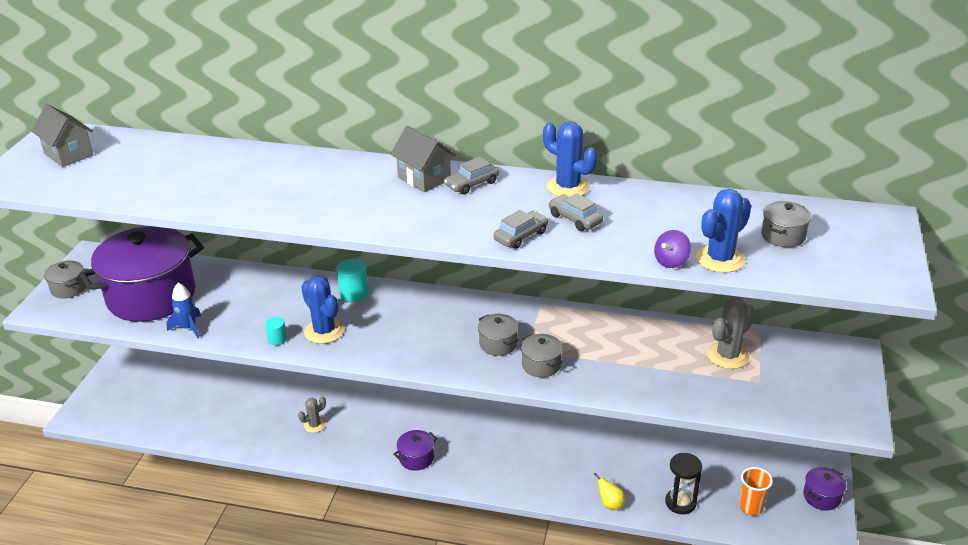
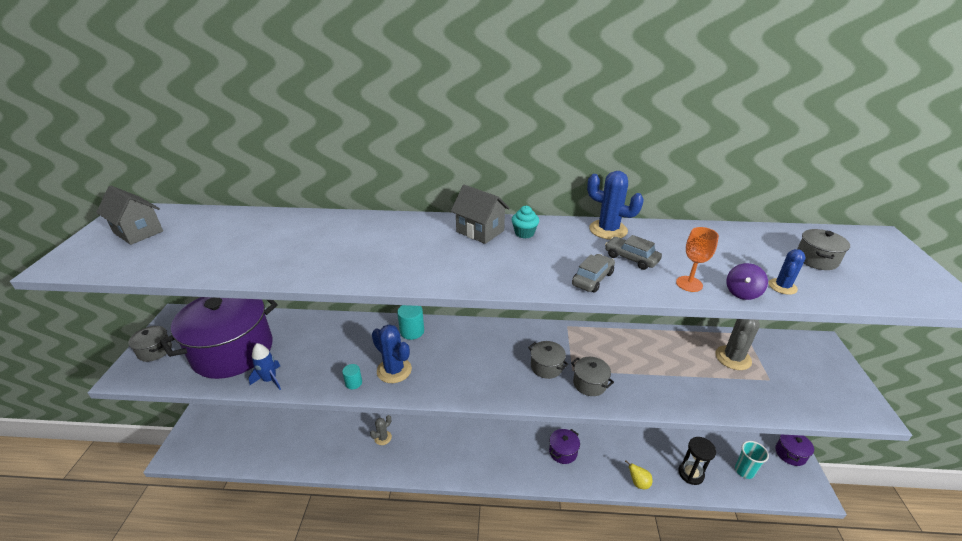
camera: 10 degrees left, 0 degrees up
purple pot [394,430,437,471] -> purple pot moved to [549,429,580,464]
grey car [444,157,499,194] -> turquoise cupcake [512,206,539,238]
blue cactus [696,189,751,273] -> blue cactus [769,249,806,295], size x0.59
orange cup [739,467,773,516] -> turquoise cup [735,441,769,479]
none -> orange goblet [676,227,719,292]

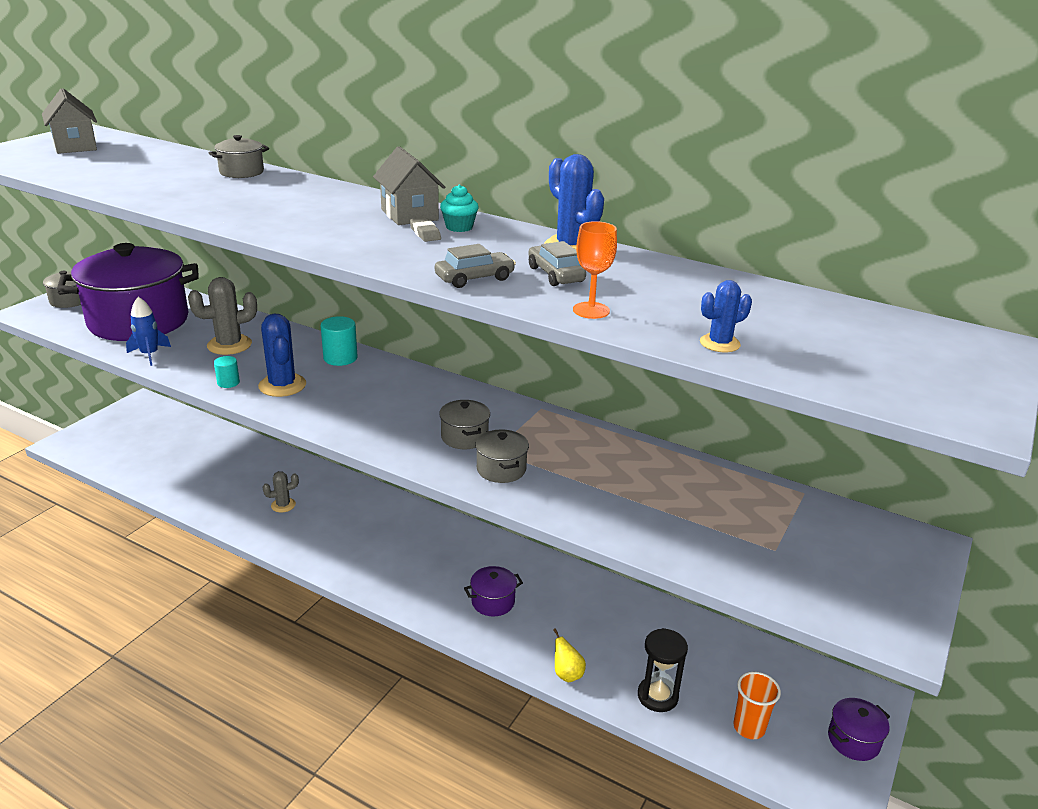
camera: 25 degrees right, 5 degrees down
grey cactus [715,319,760,370] -> grey cactus moved to [188,277,257,355]
purple spinning top [726,263,768,300] -> none
turquoise cup [735,441,769,479] -> orange cup [733,671,781,739]
grey pot [797,229,850,270] -> grey pot moved to [208,135,269,178]
none -> grey eraser [409,217,441,242]

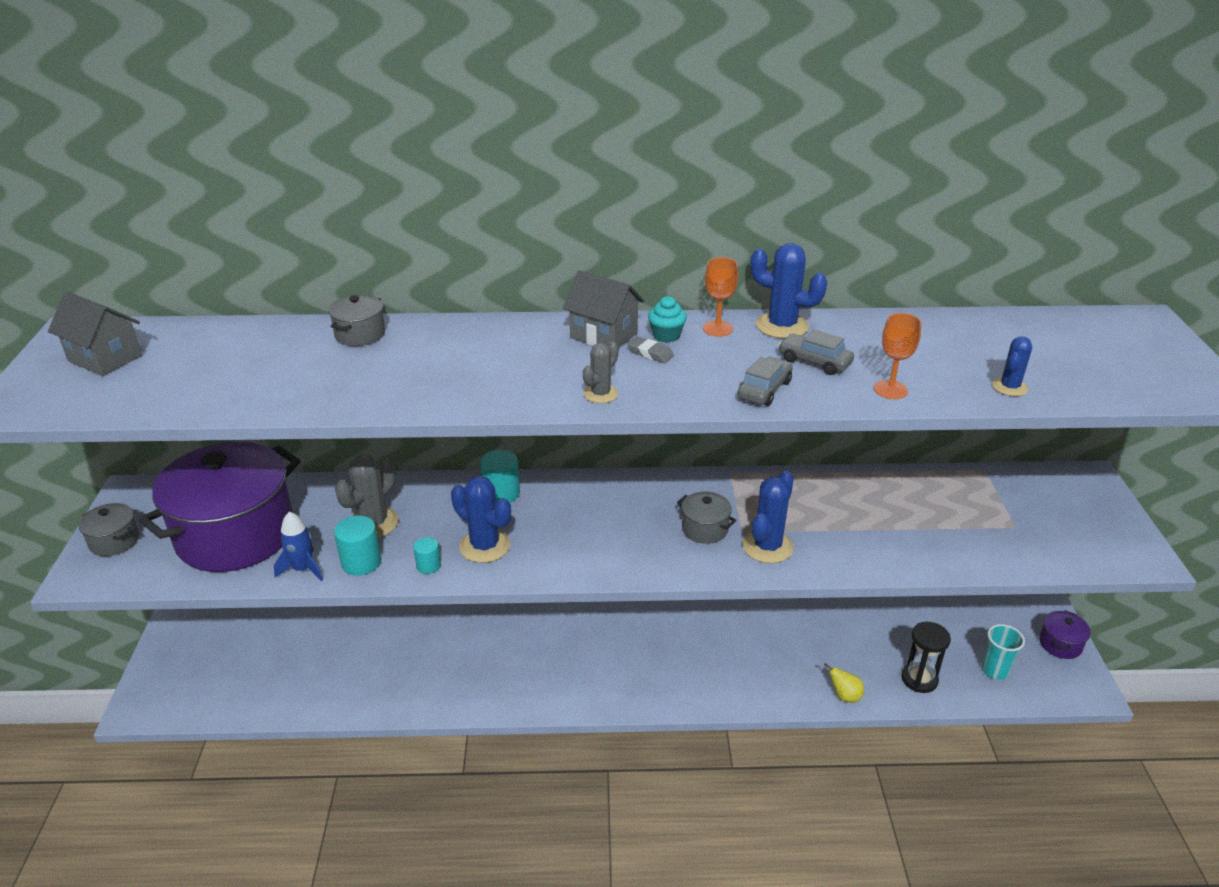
camera: 30 degrees left, 5 degrees up
grey cactus [263,471,299,512] -> grey cactus moved to [583,342,618,403]
purple pot [464,566,523,616] -> none
grey pot [475,430,529,483] -> blue cactus [742,471,794,563]
orange cup [733,671,781,739] -> turquoise cup [982,624,1025,680]
none -> turquoise cylinder [334,515,381,576]
none -> orange goblet [703,257,738,336]

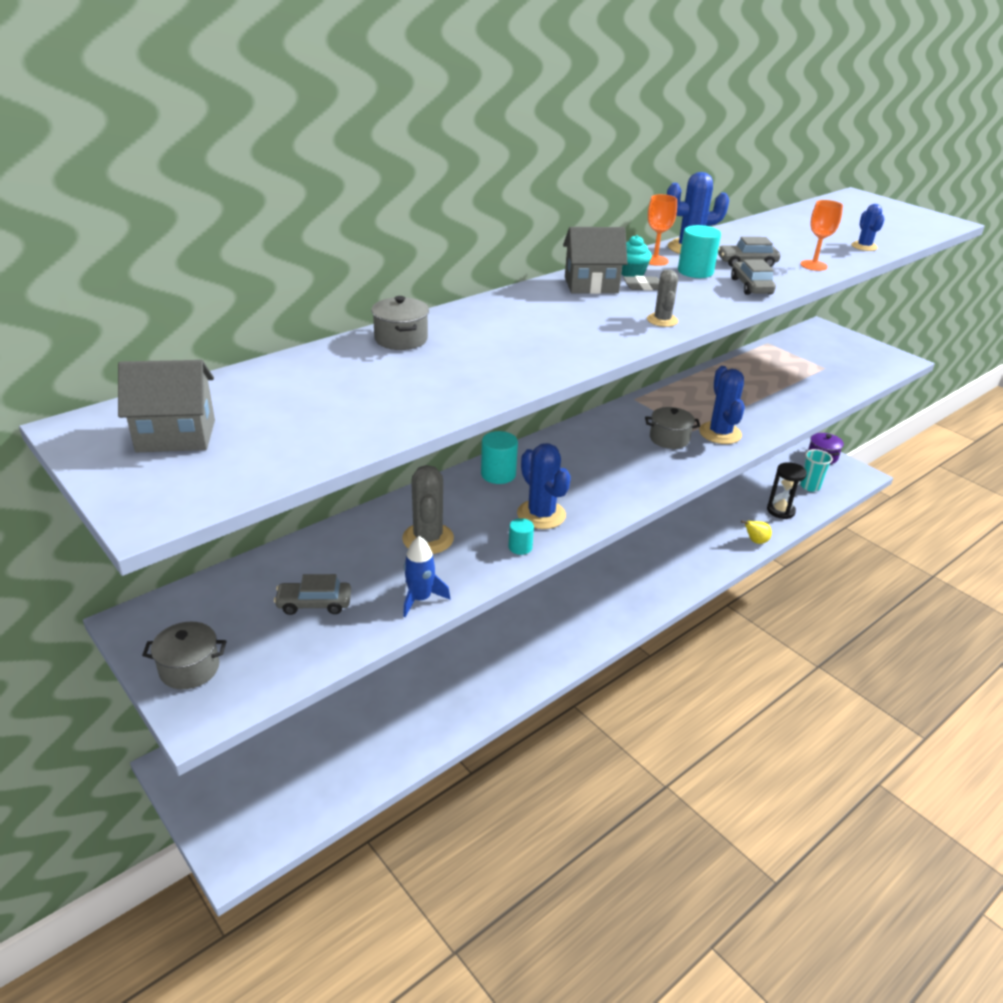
camera: 40 degrees left, 0 degrees up
purple pot [139,442,301,572] -> grey car [274,574,351,615]
turquoise cylinder [334,515,381,576] -> turquoise cylinder moved to [678,225,721,278]
blue cactus [451,476,511,563] -> blue cactus turned 60 degrees clockwise [517,443,571,529]

